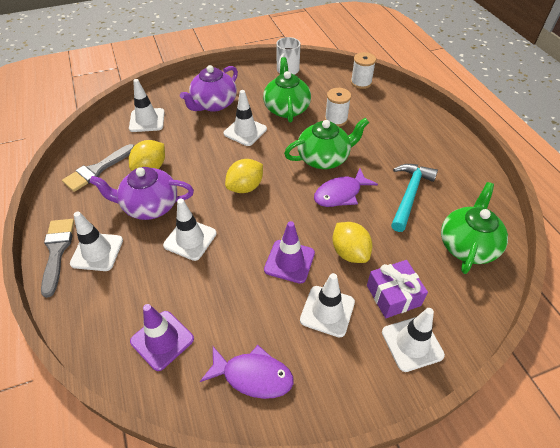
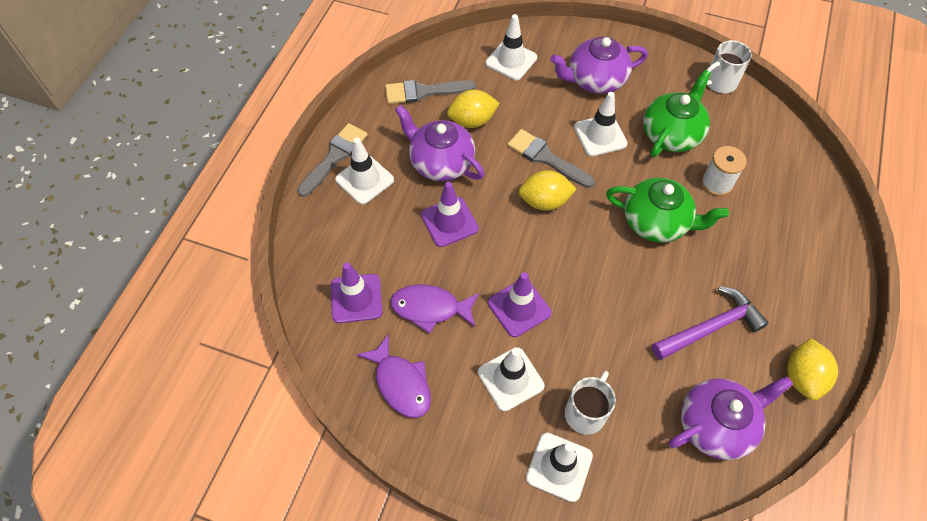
camera: 40 degrees right, 10 degrees up
white traffic cone [163,199,217,261] -> purple traffic cone [421,182,479,247]
purple fish [314,168,378,207] -> purple fish moved to [390,284,479,334]
yellow lemon [332,222,372,263] -> yellow lemon moved to [787,338,838,400]
white spool [351,52,376,89] -> none
purple gift [367,260,428,318] -> white mug [565,371,616,435]
turquoise hammer [391,164,438,232] -> purple hammer [652,286,769,360]
green teapot [441,182,508,274] -> purple teapot [669,376,793,460]
none -> grey brush [507,129,594,188]

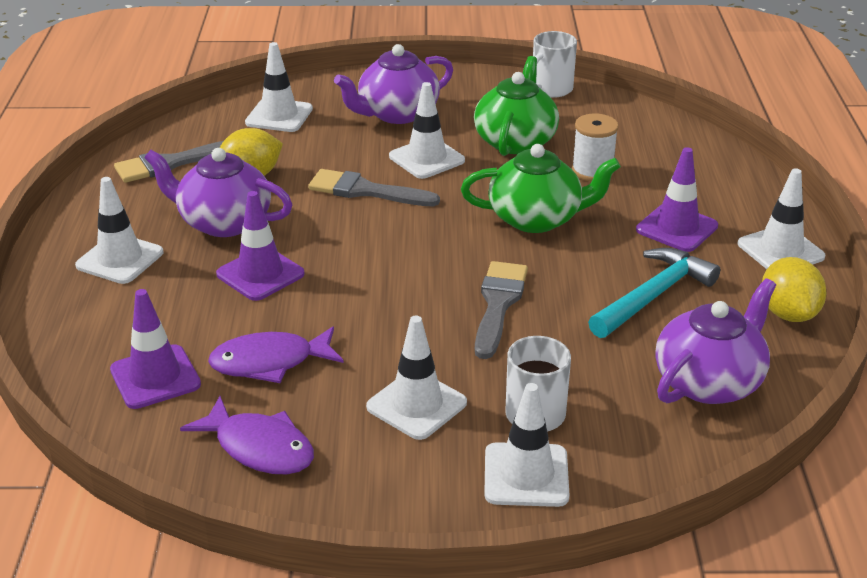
camera: 20 degrees left, 25 degrees down
grey brush [297,123,368,197] -> grey brush moved to [475,261,528,359]
purple traffic cone [488,272,552,337] -> purple traffic cone moved to [636,147,718,252]
yellow lemon [519,170,577,211] -> none
purple hammer [652,286,769,360] -> turquoise hammer [588,248,720,338]
none -> white traffic cone [738,168,826,269]

